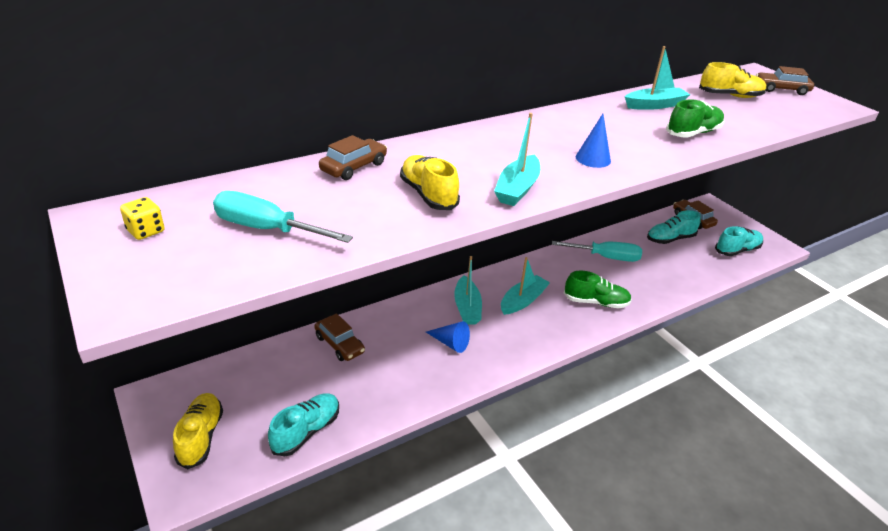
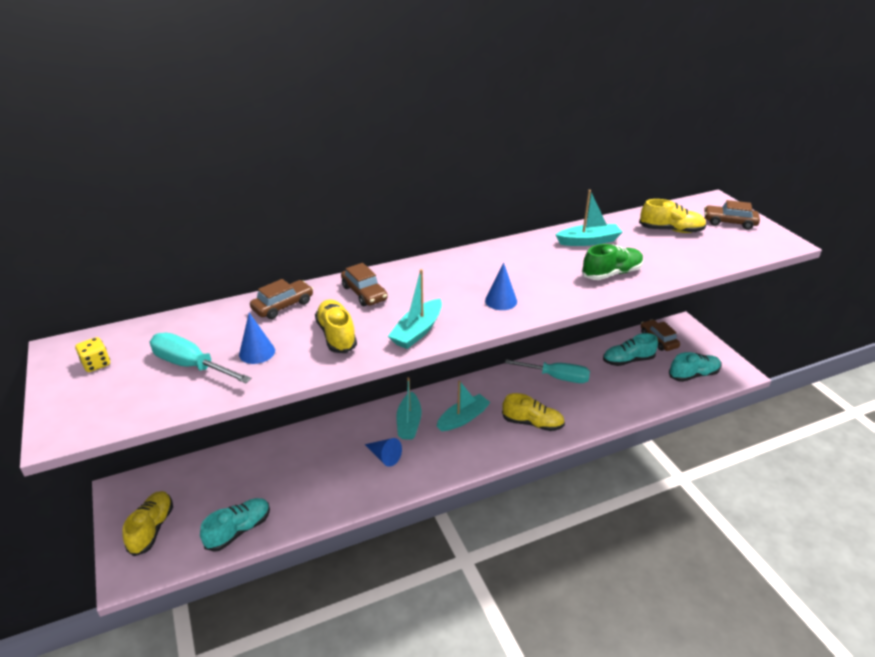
camera: 10 degrees right, 0 degrees up
brown car [314,314,365,361] -> brown car moved to [341,263,388,306]
green shoe [564,271,632,309] -> yellow shoe [502,393,565,431]
none -> blue cone [239,313,275,364]

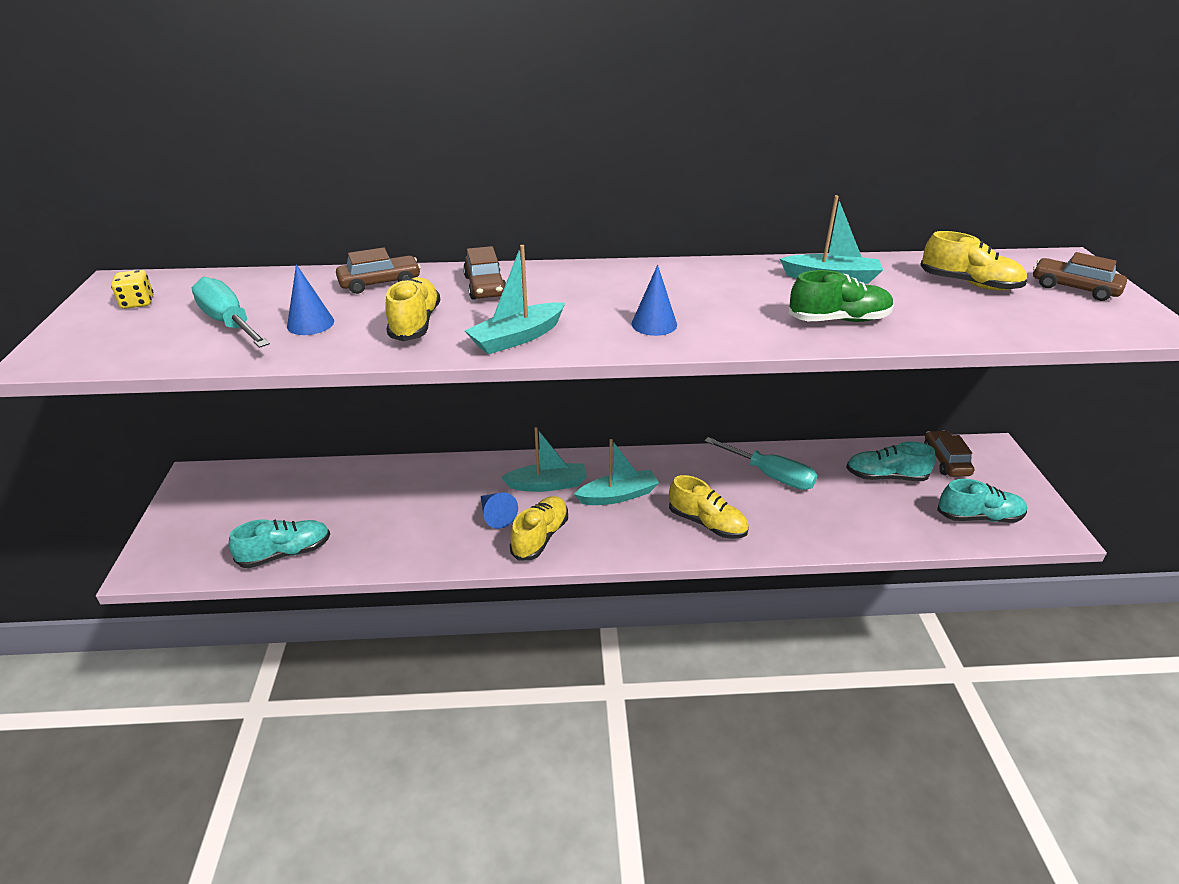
camera: 20 degrees right, 0 degrees up
yellow shoe [122,491,173,556] -> yellow shoe moved to [510,496,568,561]
turquoise boat [396,377,422,440] -> turquoise boat turned 120 degrees counterclockwise [501,427,587,492]

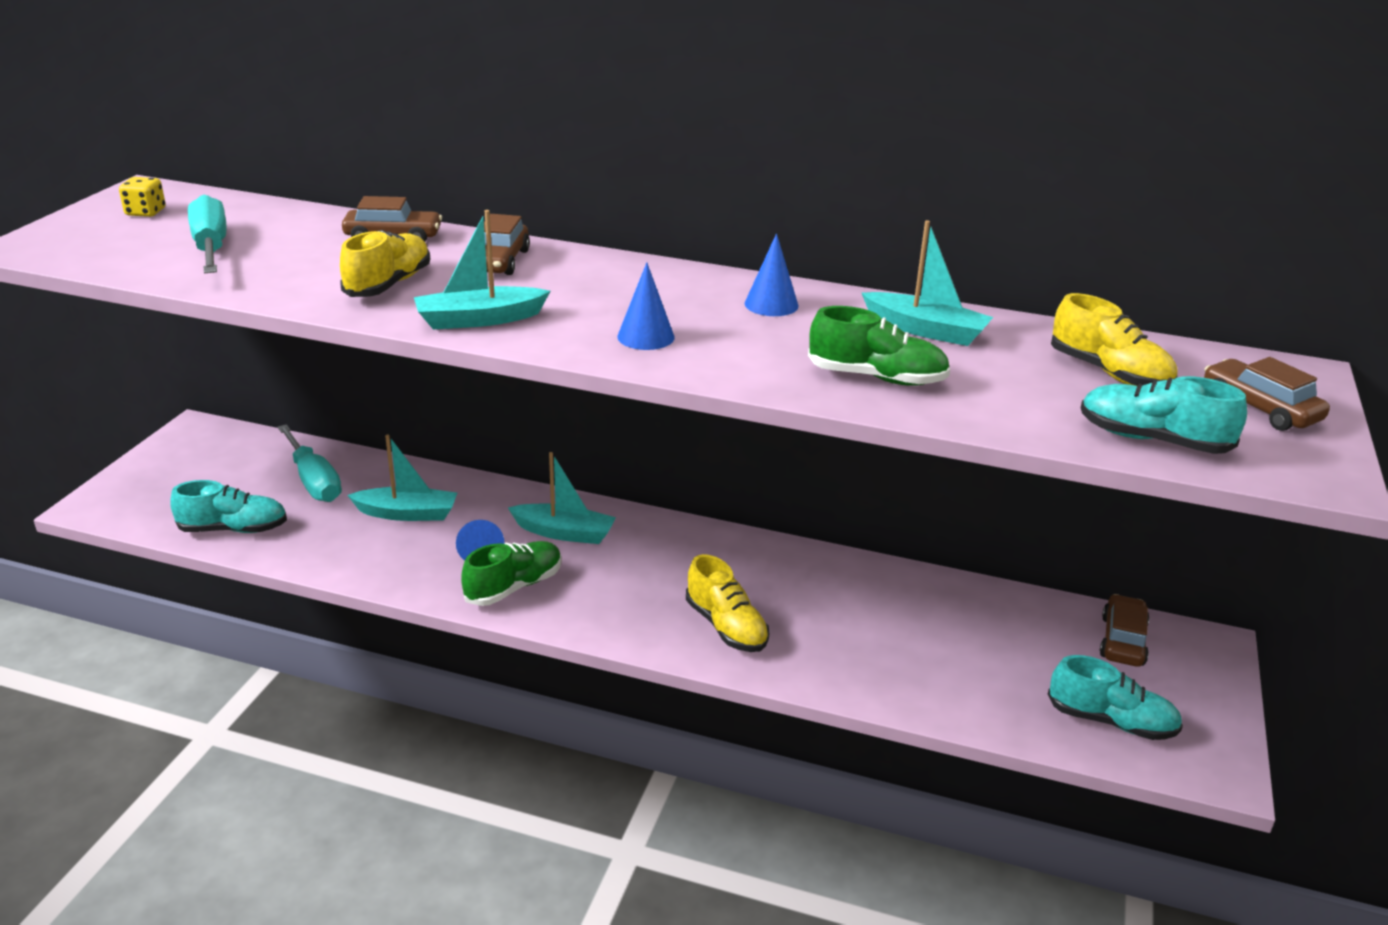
camera: 20 degrees right, 5 degrees down
blue cone [287,264,334,335] -> blue cone moved to [745,233,798,316]
yellow shoe [510,496,568,561] -> green shoe [461,541,562,606]
turquoise boat [574,439,659,505] -> turquoise boat moved to [347,434,457,521]
turquoise screwdriver [705,437,818,490] -> turquoise screwdriver moved to [278,424,342,502]
turquoise shoe [846,442,936,481] -> turquoise shoe moved to [1081,376,1247,454]

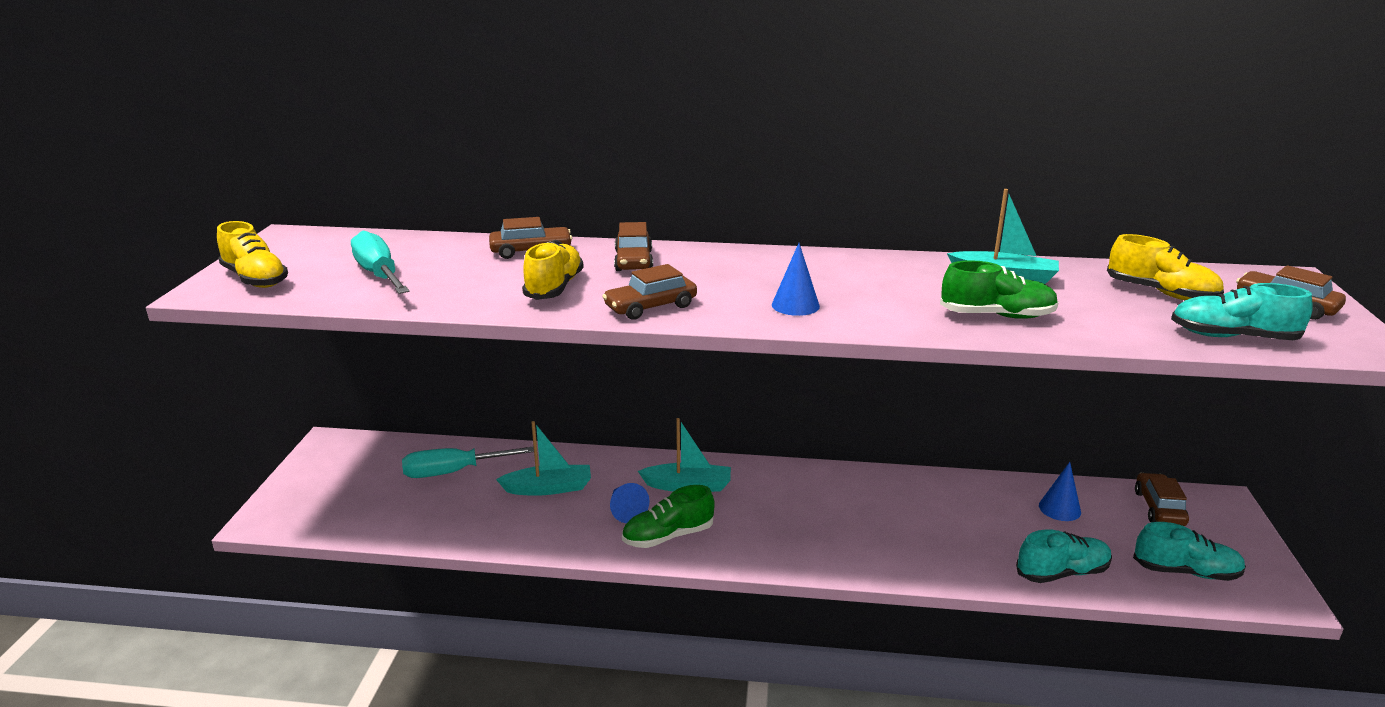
camera: 10 degrees left, 5 degrees down
yellow dice [119,177,166,217] -> none
turquoise shoe [171,480,287,533] -> turquoise shoe moved to [1016,530,1112,583]
turquoise screwdriver [278,424,342,502] -> turquoise screwdriver turned 120 degrees clockwise [402,446,534,478]
turquoise boat [414,210,550,329] -> brown car [602,264,697,320]
green shoe [461,541,562,606] -> green shoe turned 150 degrees counterclockwise [622,485,715,548]
yellow shoe [686,554,769,652] -> yellow shoe moved to [217,221,288,288]
blue cone [745,233,798,316] -> blue cone moved to [1039,462,1081,521]

